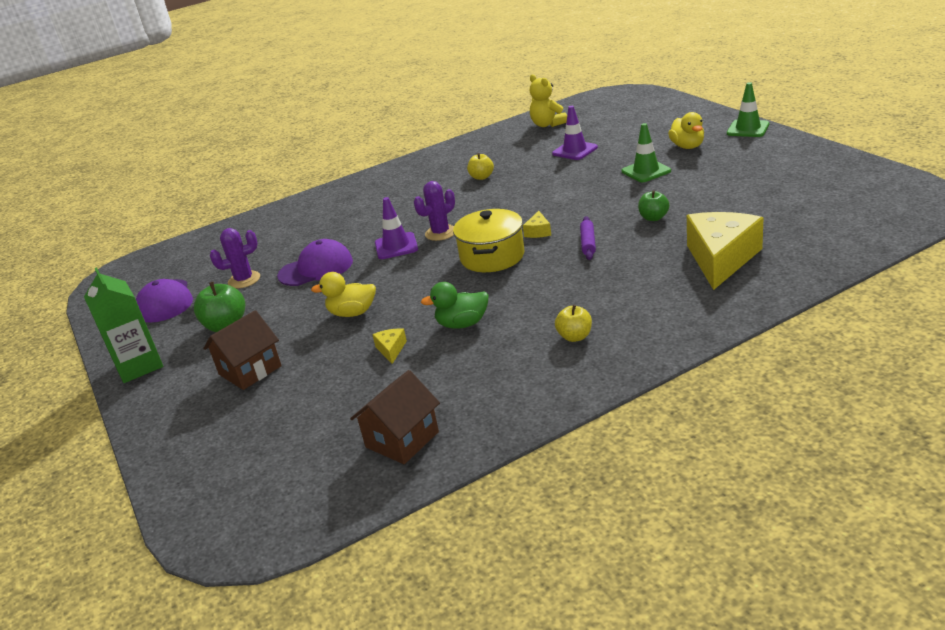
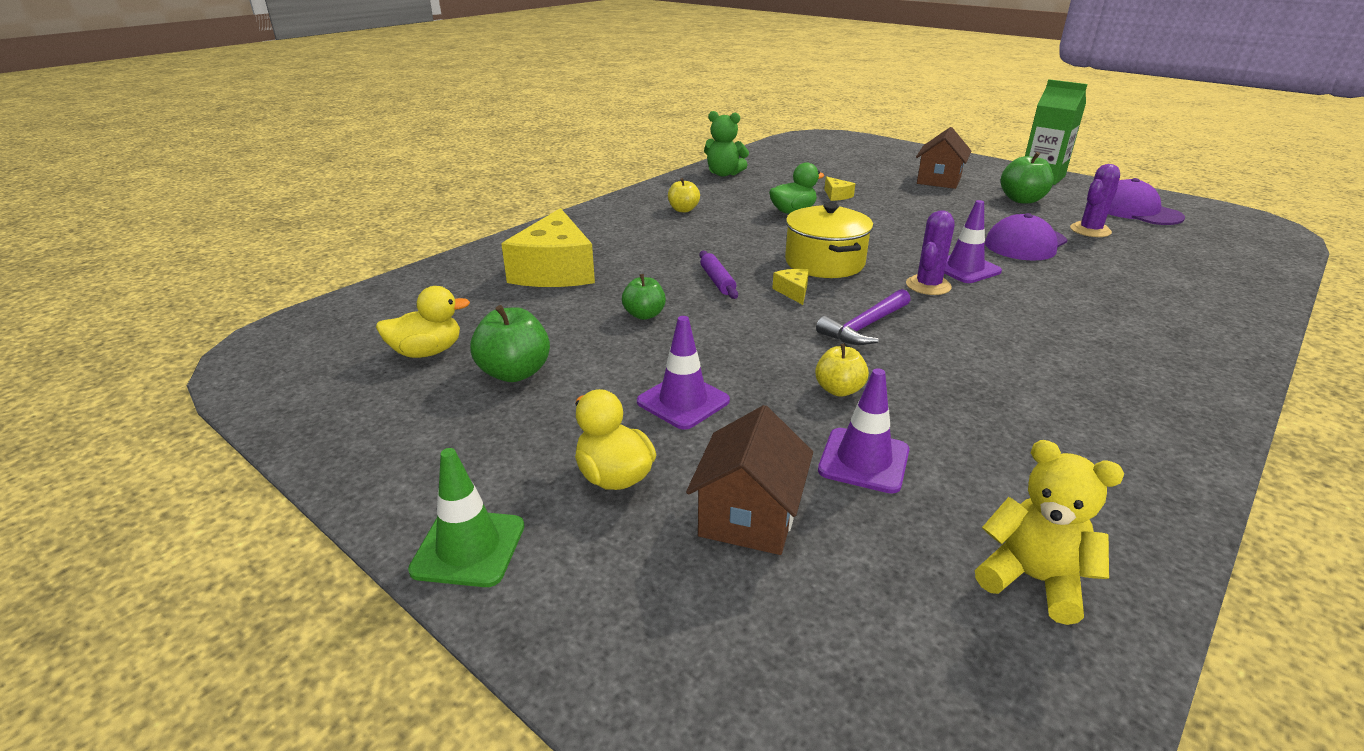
camera: 155 degrees right, 0 degrees up
yellow duck [311,272,376,317] -> yellow duck moved to [376,286,470,358]
brown house [350,370,440,464] -> brown house moved to [686,405,813,555]
yellow apple [467,153,494,180] -> yellow apple moved to [815,344,869,397]
green traffic cone [622,123,671,182] -> purple traffic cone [637,316,730,430]
none -> green apple [470,305,550,382]
none -> green teddy bear [704,111,749,176]
none -> purple hammer [816,289,911,345]

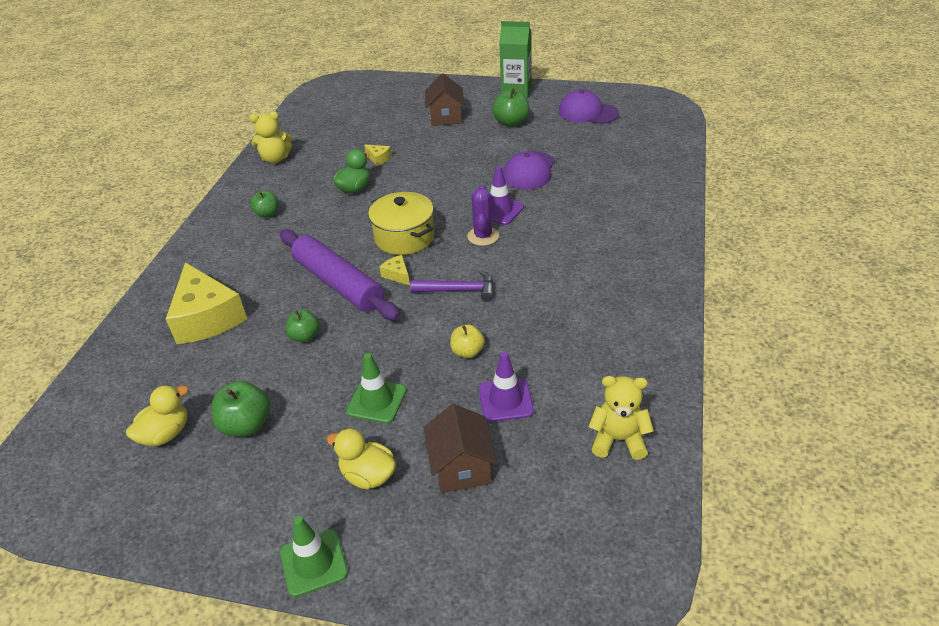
camera: 25 degrees left, 10 degrees up
purple traffic cone [637,316,730,430] -> green traffic cone [346,353,406,424]
yellow apple [668,178,700,212] -> green apple [251,191,279,218]
purple rolling pin [700,251,738,299] -> purple rolling pin [280,229,400,320], size x2.29
green teddy bear [704,111,749,176] -> yellow teddy bear [250,111,292,163]
purple hammer [816,289,911,345] -> purple hammer turned 105 degrees counterclockwise [410,270,494,302]
purple cactus [1070,164,1120,237] -> none

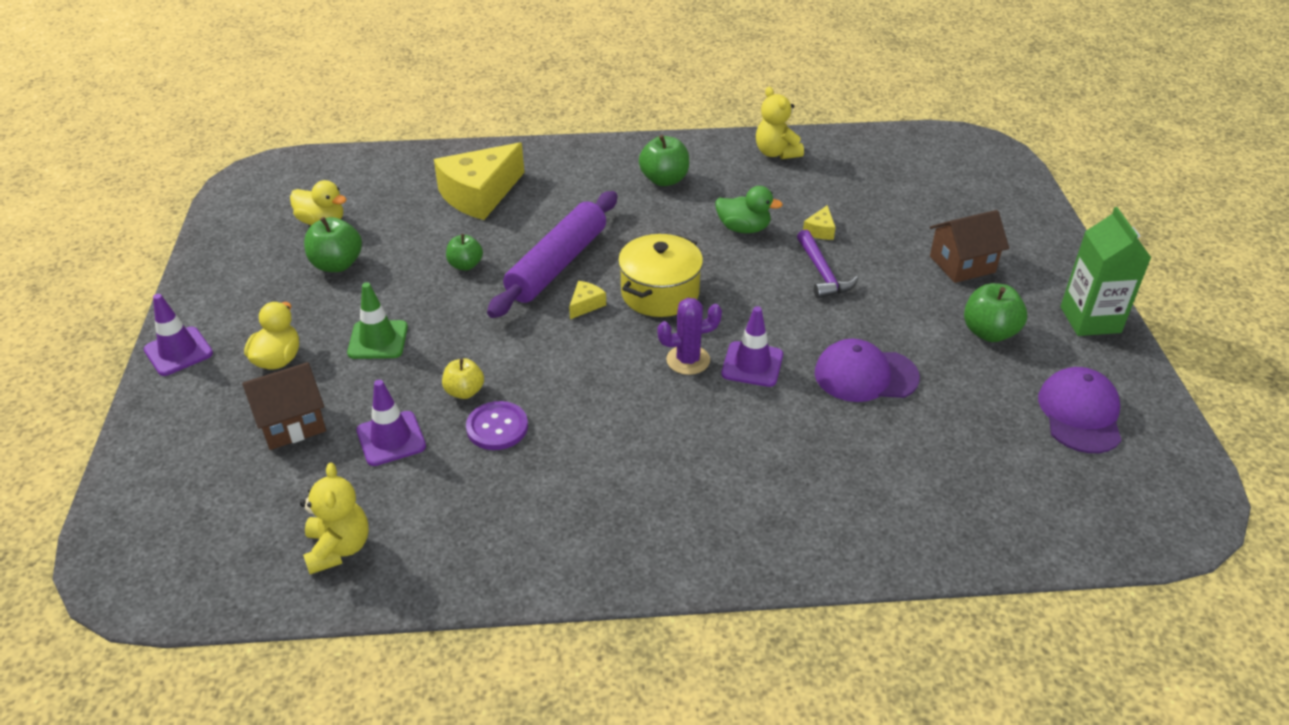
camera: 70 degrees right, 0 degrees up
green apple [251,191,279,218] -> green apple [639,135,689,186], size x1.53
green traffic cone [280,516,348,597] -> purple traffic cone [143,294,213,376]
purple hammer [410,270,494,302] -> purple hammer moved to [797,230,859,299]
none -> purple button [466,401,528,450]

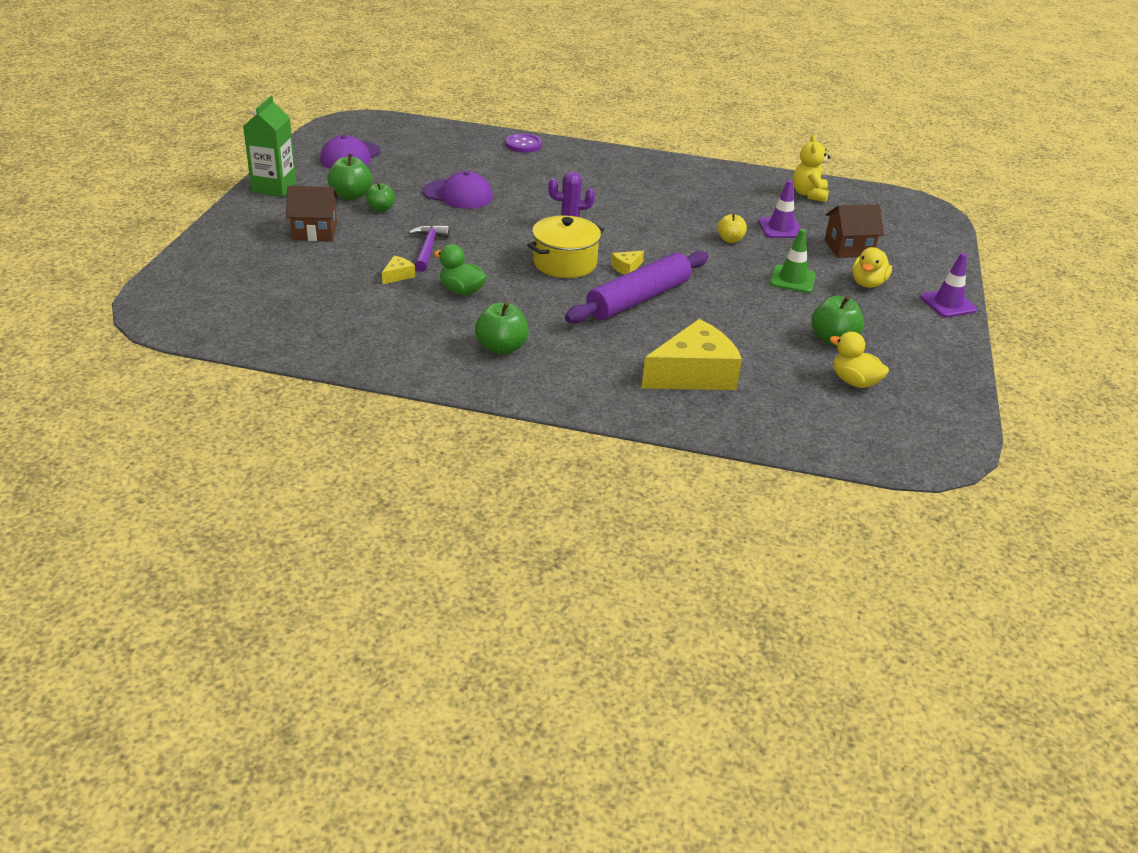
camera: 165 degrees left, 5 degrees down
green apple [446,234,483,271] -> green apple moved to [366,183,395,212]
purple button [466,401,528,450] -> purple button moved to [506,133,542,153]
purple traffic cone [721,306,783,387] -> none
yellow teddy bear [756,87,804,159] -> none

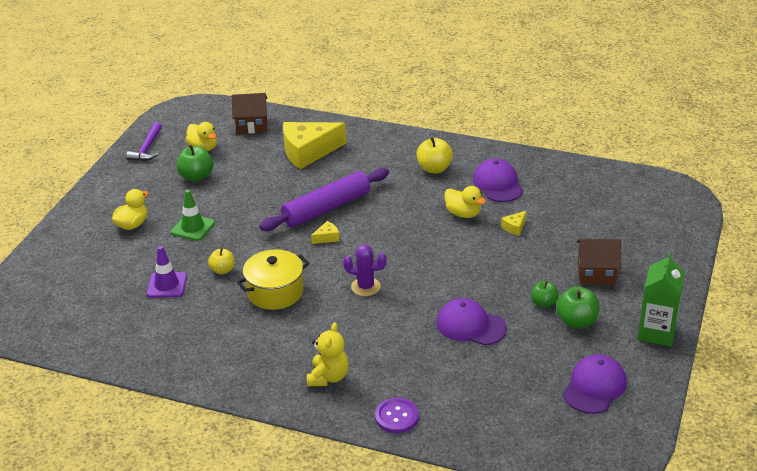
camera: 170 degrees left, 0 degrees up
purple hammer [409,225,450,272] -> purple hammer moved to [126,122,162,161]
green duck [434,244,487,295] -> yellow duck [444,186,486,218]
green apple [475,302,529,355] -> yellow apple [416,137,453,173]
yellow pot [527,215,604,278] -> yellow pot moved to [237,249,309,310]
yellow teddy bear [793,135,830,202] -> yellow teddy bear moved to [307,322,349,386]
brown house [825,204,884,258] -> brown house moved to [232,93,267,134]
purple traffic cone [920,253,977,317] -> none
none -> purple cap [473,159,524,202]

